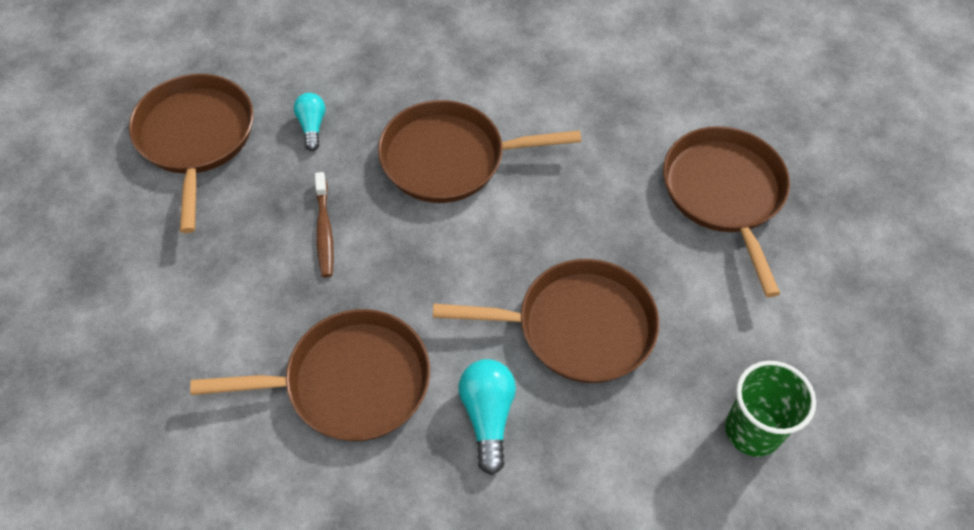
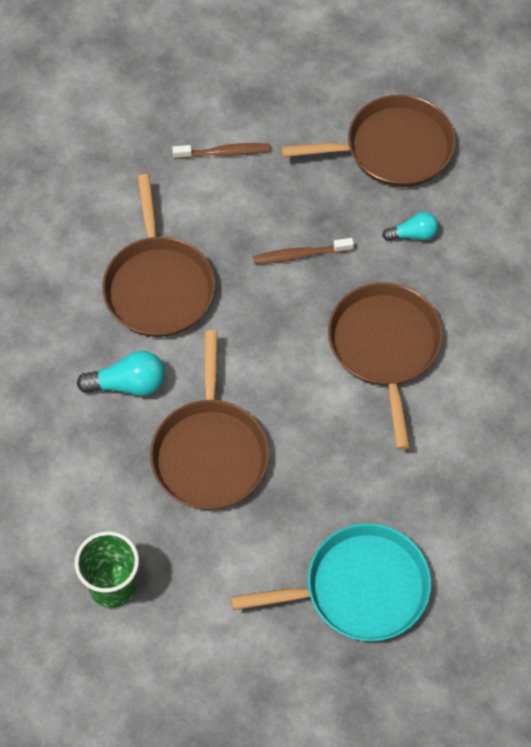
camera: 90 degrees right, 5 degrees up
brown pan [663,126,790,297] -> turquoise pan [231,523,431,641]
none -> brown toothbrush [172,143,270,159]

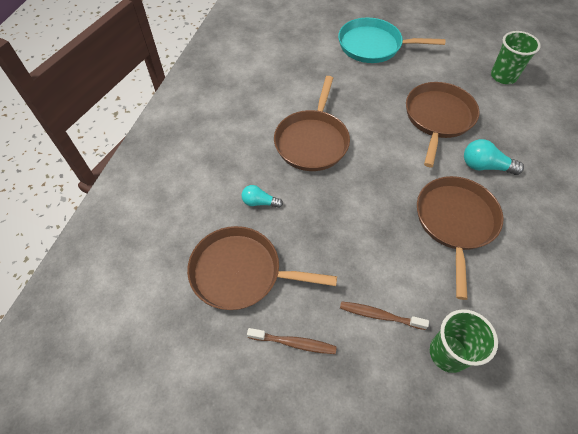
camera: 160 degrees left, 5 degrees down
brown toothbrush [253,238,354,264] -> brown toothbrush moved to [247,328,337,354]
none -> green cup [430,309,498,373]

